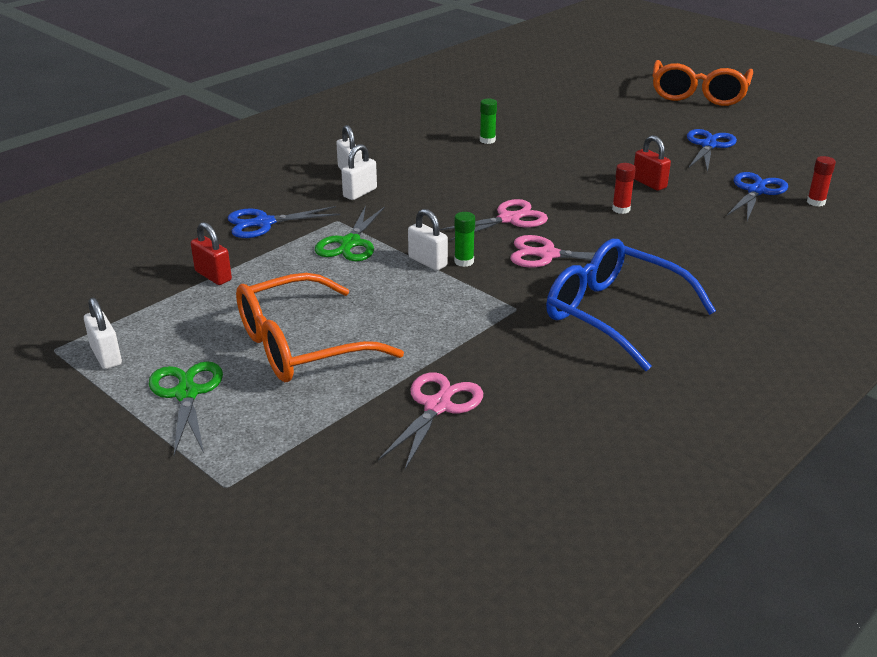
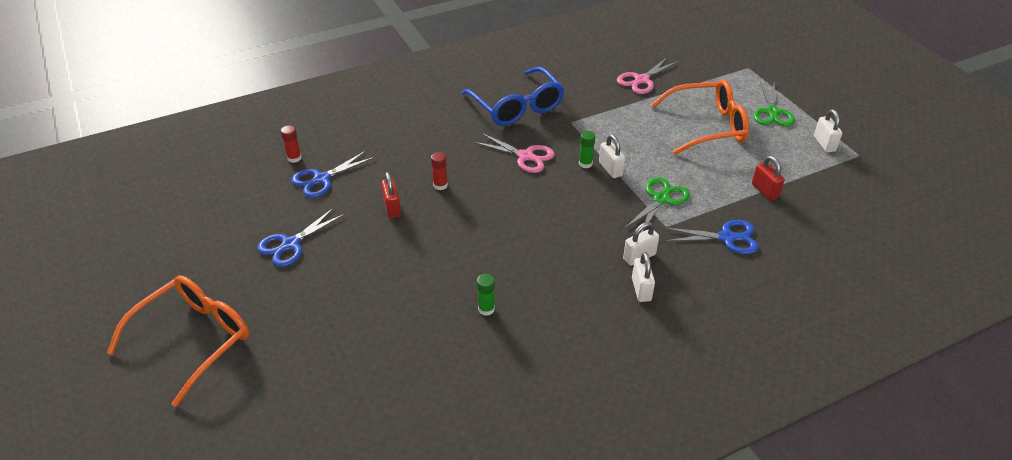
camera: 160 degrees left, 10 degrees up
pink scissors [439,199,548,241] -> none

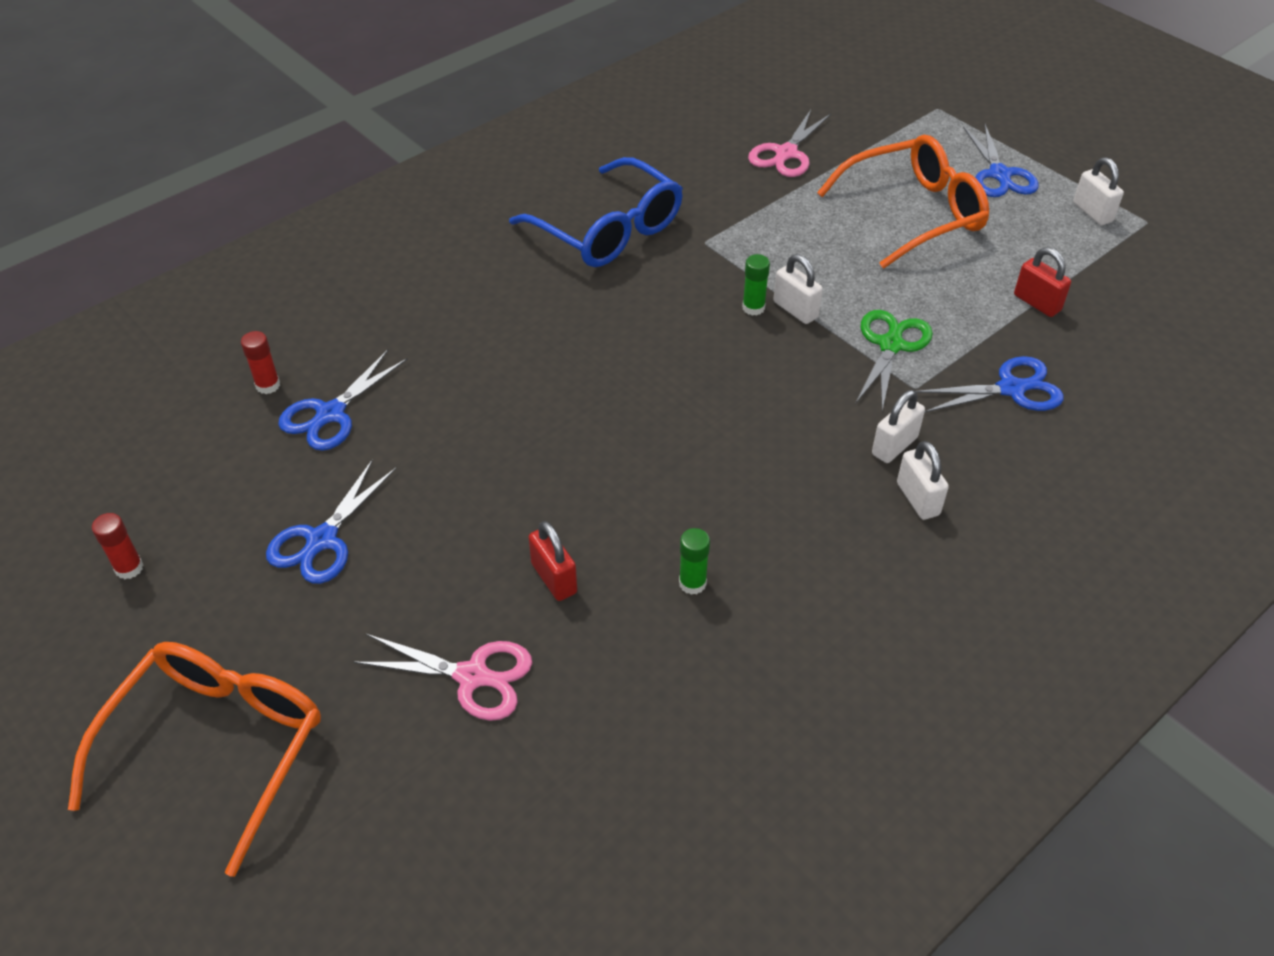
camera: 15 degrees left, 5 degrees up
red padlock [381,172,401,218] -> red padlock moved to [529,521,577,601]
red glue stick [431,152,448,190] -> red glue stick moved to [92,513,143,579]
pink scissors [473,133,554,173] -> pink scissors moved to [354,634,532,721]
green scissors [753,81,795,127] -> blue scissors [963,124,1039,197]

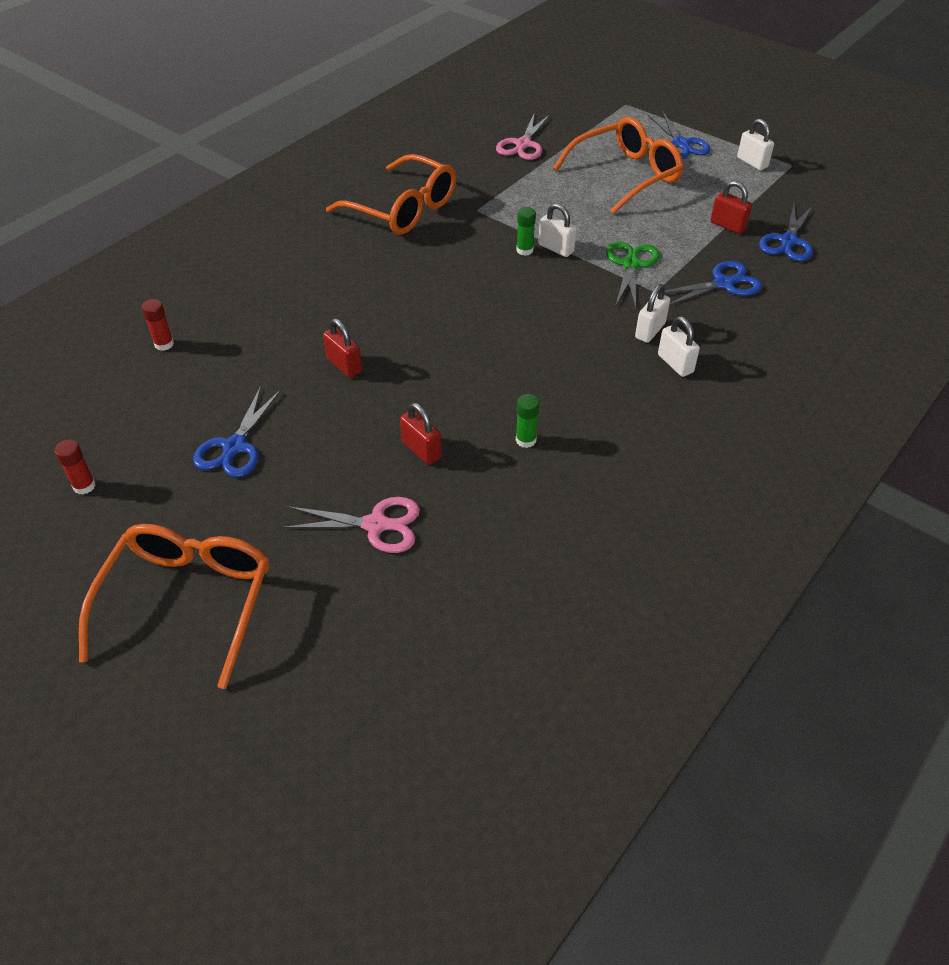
camera: 10 degrees left, 0 degrees up
blue scissors [278,349,408,451] -> blue scissors moved to [759,203,813,261]
blue glasses [509,157,683,267] -> orange glasses [326,154,456,235]
none -> red padlock [323,318,362,378]

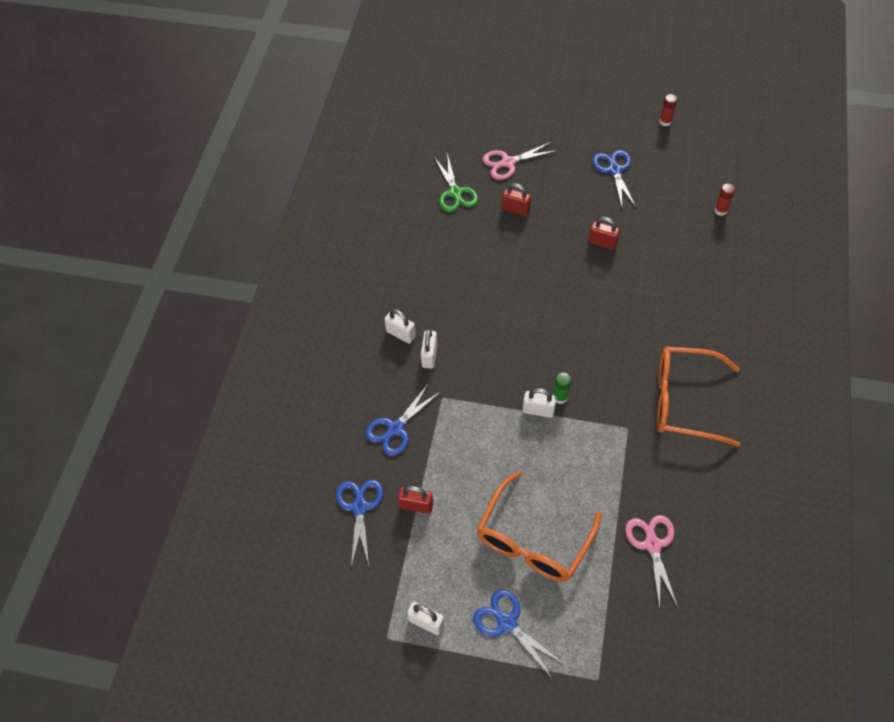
camera: 155 degrees right, 10 degrees up
orange glasses [79,524,269,689] -> none
green glue stick [516,394,540,448] -> none
green scissors [606,241,659,308] -> green scissors moved to [434,153,478,212]

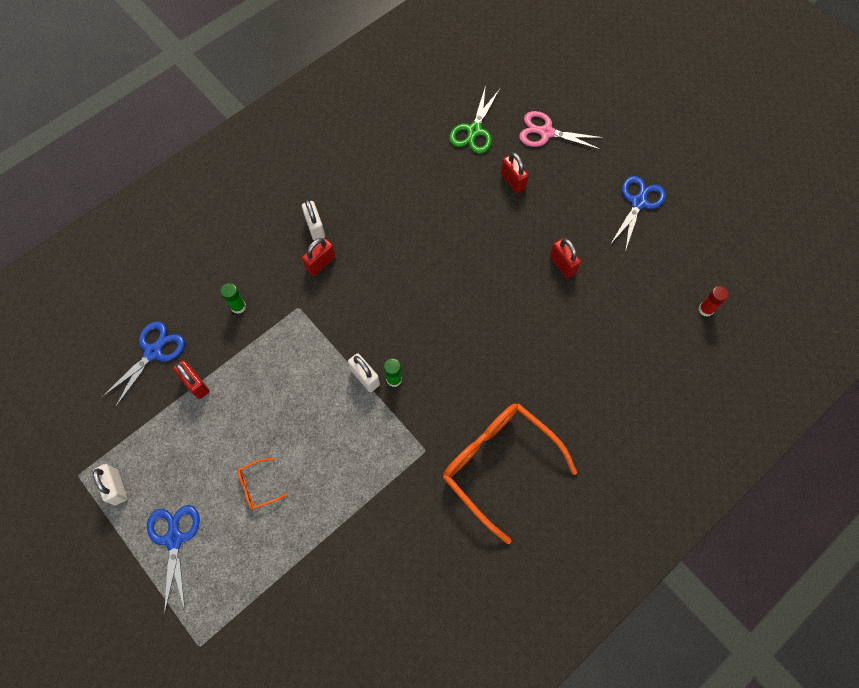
camera: 35 degrees right, 10 degrees up
blue scissors [365,383,441,456] -> green glue stick [221,283,246,314]
white padlock [421,329,437,368] -> red padlock [302,238,336,276]
orange glasses [477,471,602,582] -> orange glasses [237,458,288,510], size x0.40
pink scissors [625,515,678,609] -> none
red glue stick [660,94,677,126] -> none

